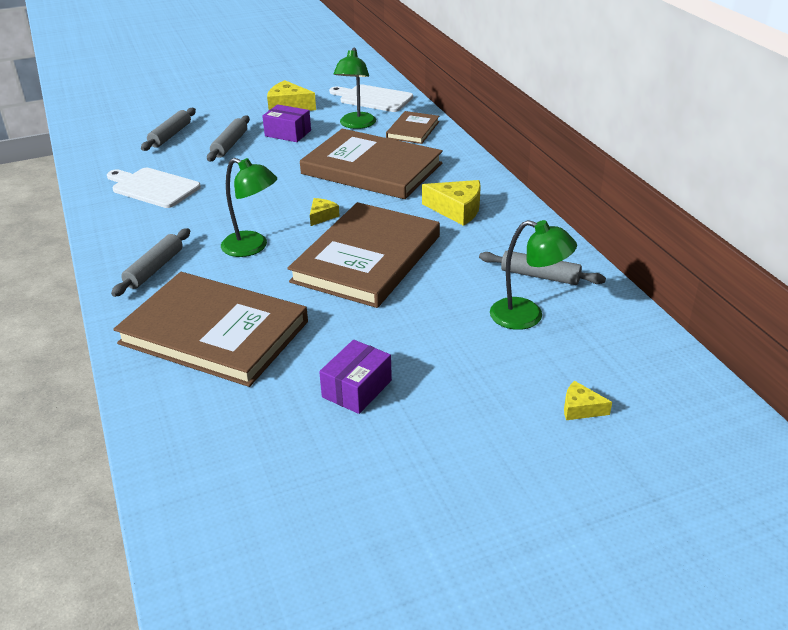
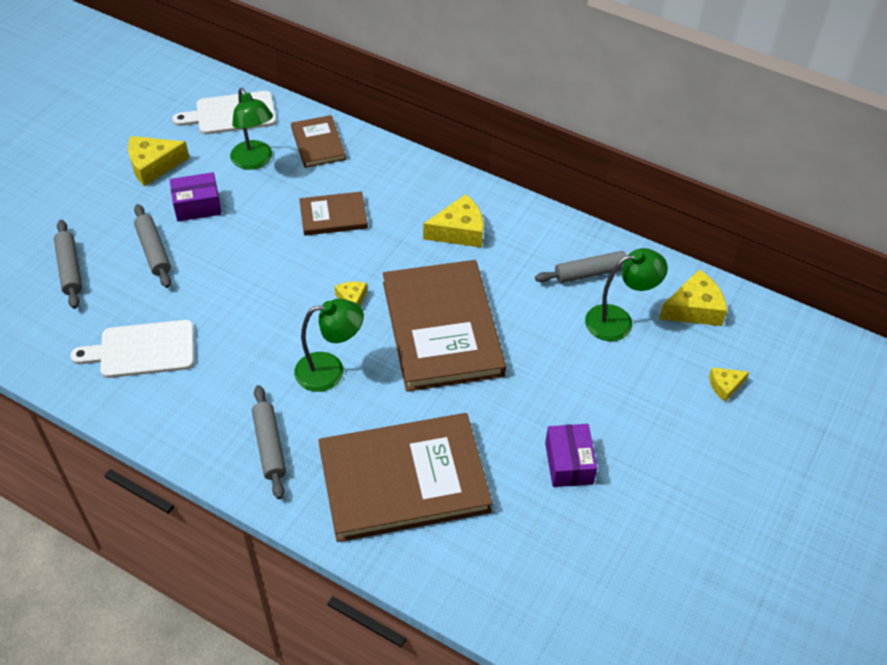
camera: 40 degrees left, 15 degrees up
brown book [300,129,443,199] -> brown book [299,191,368,236], size x0.49
none -> yellow cheese [659,269,727,326]

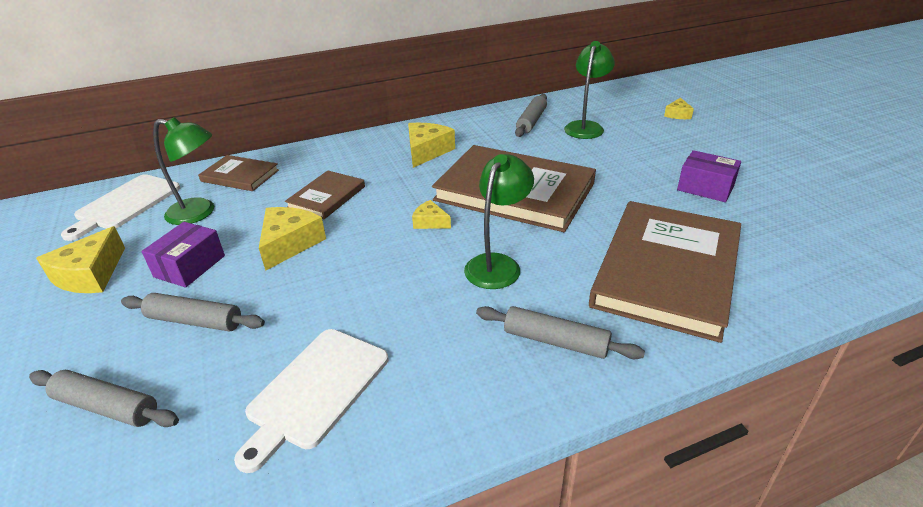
camera: 50 degrees left, 15 degrees down
yellow cheese [659,269,727,326] -> yellow cheese moved to [259,207,326,271]

